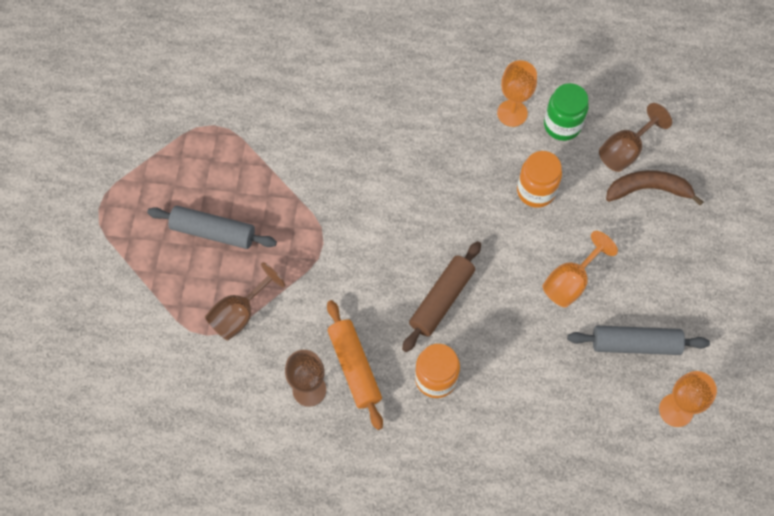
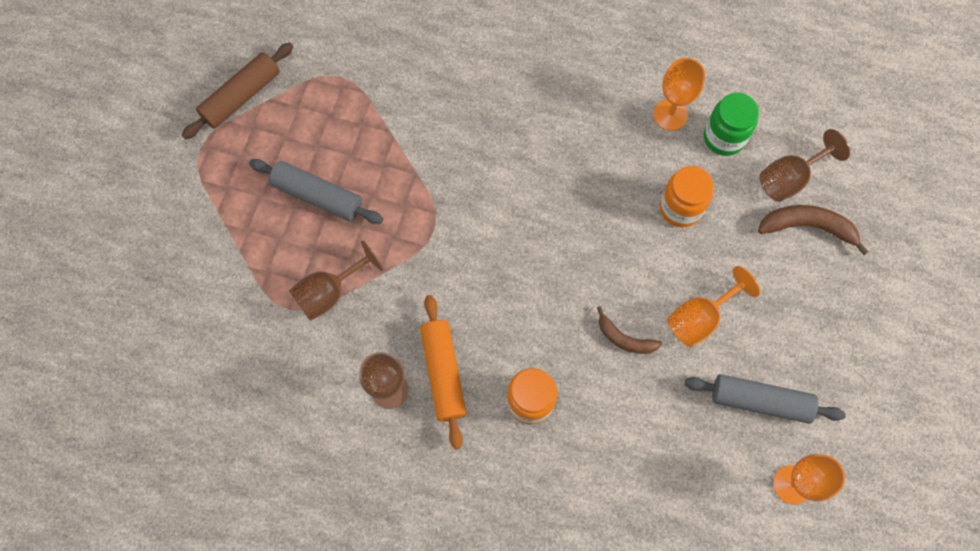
camera: 10 degrees right, 5 degrees up
brown rolling pin [402,241,481,352] -> brown rolling pin moved to [181,43,293,140]
none -> brown banana [597,306,662,354]

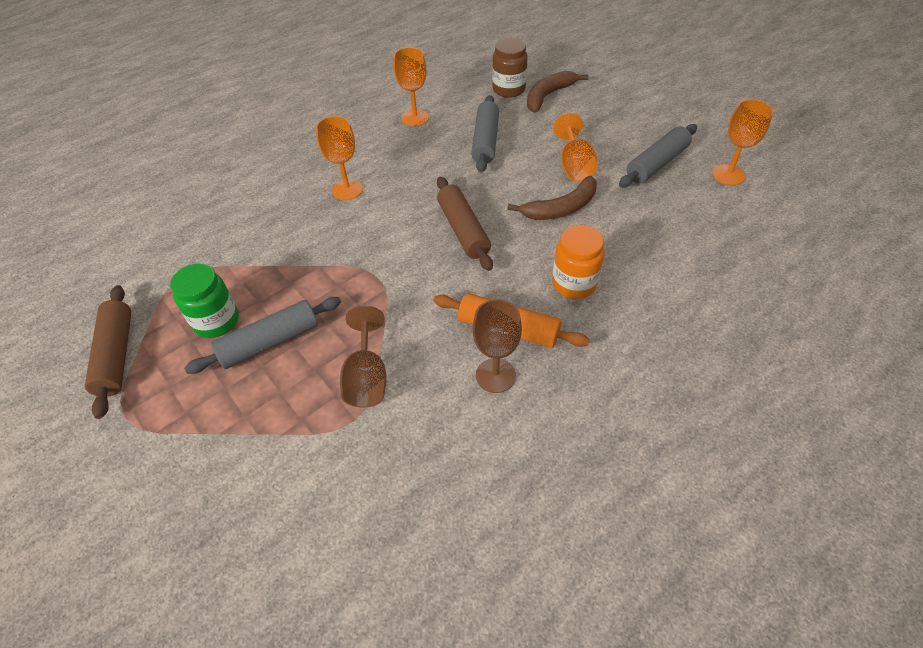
camera: 55 degrees left, 20 degrees down
brown banana [597,306,662,354] -> brown banana [507,176,597,220], size x1.54
orange jar [659,166,714,227] -> grey rolling pin [471,95,499,173]
green jar [704,92,759,156] -> green jar moved to [170,263,239,338]
brown goblet [760,129,850,202] -> brown jar [492,38,528,98]
none -> orange goblet [316,116,363,200]
none -> brown rolling pin [437,177,493,271]

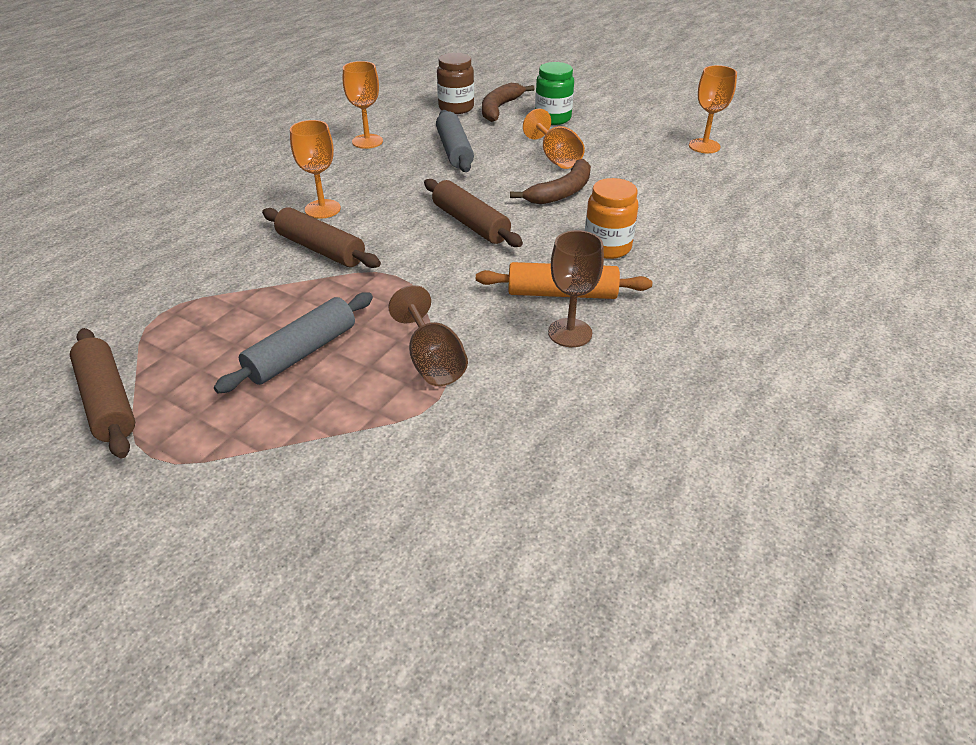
camera: 20 degrees left, 10 degrees down
green jar [170,263,239,338] -> green jar moved to [535,62,574,125]
grey rolling pin [619,124,697,188] -> none
none -> brown rolling pin [262,207,381,268]

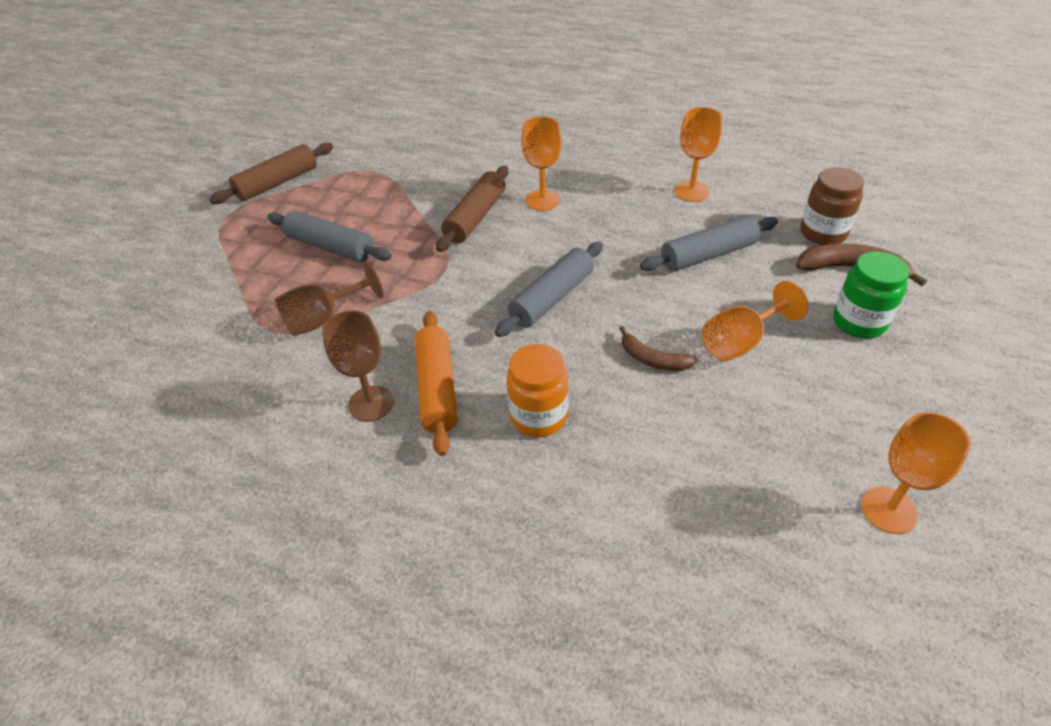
camera: 80 degrees right, 5 degrees up
brown rolling pin [424,179,523,247] -> grey rolling pin [495,242,603,337]
brown banana [510,159,591,204] -> brown banana [619,326,698,371], size x0.65

